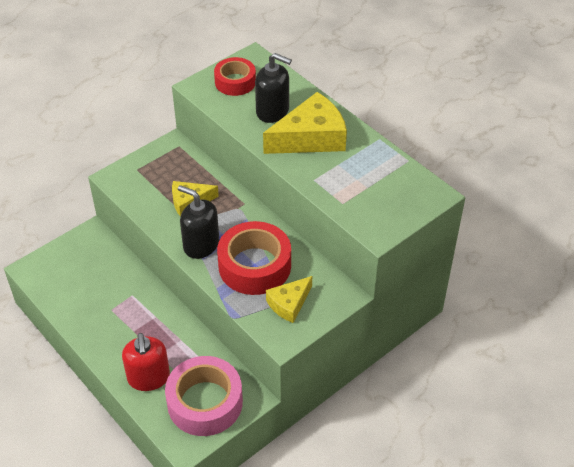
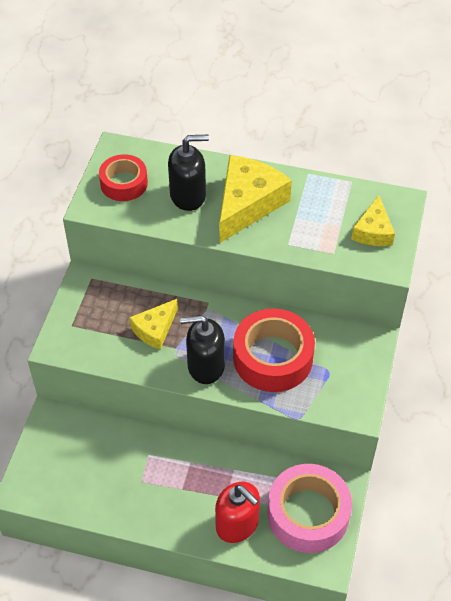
camera: 35 degrees left, 5 degrees up
yellow cheese [266,276,312,323] -> yellow cheese moved to [351,195,395,246]

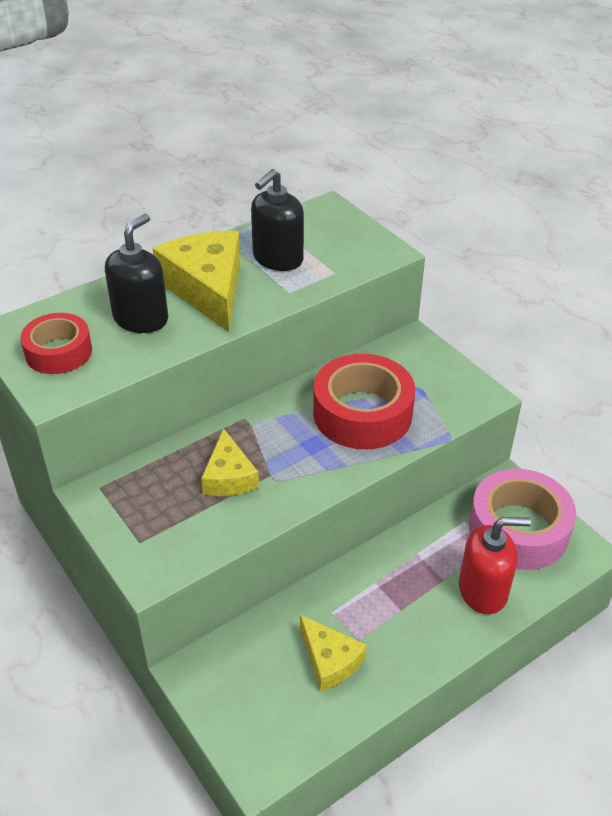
camera: 50 degrees left, 10 degrees down
black soap dispenser [180,315,225,384] -> black soap dispenser moved to [251,169,304,271]
yellow cheese [351,195,395,246] -> yellow cheese moved to [300,615,366,691]

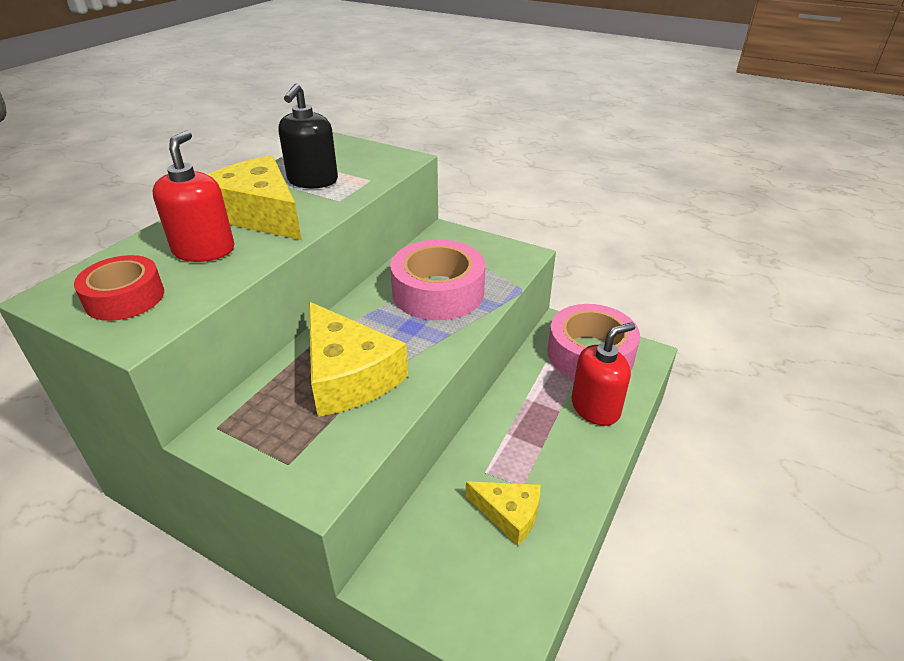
camera: 25 degrees left, 5 degrees down
black soap dispenser [105,214,168,333] -> red soap dispenser [153,130,234,262]
yellow cheese [201,428,259,496] -> yellow cheese [309,302,408,417], size x1.74
red tape [313,354,415,449] -> pink tape [390,240,485,320]

